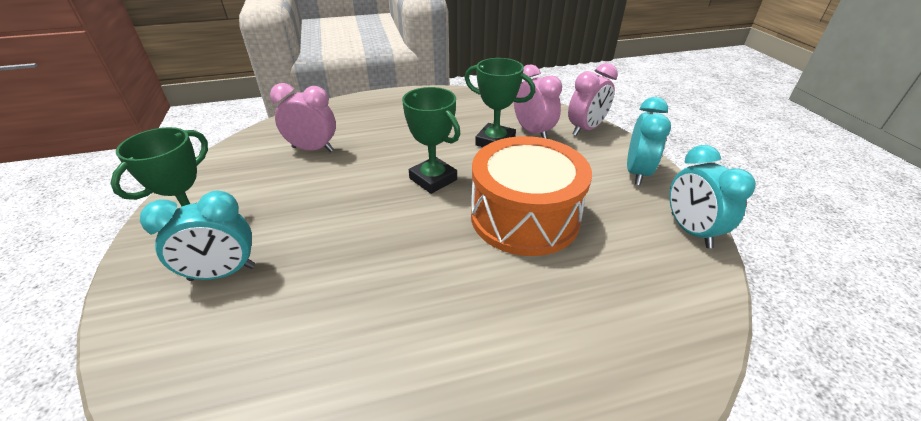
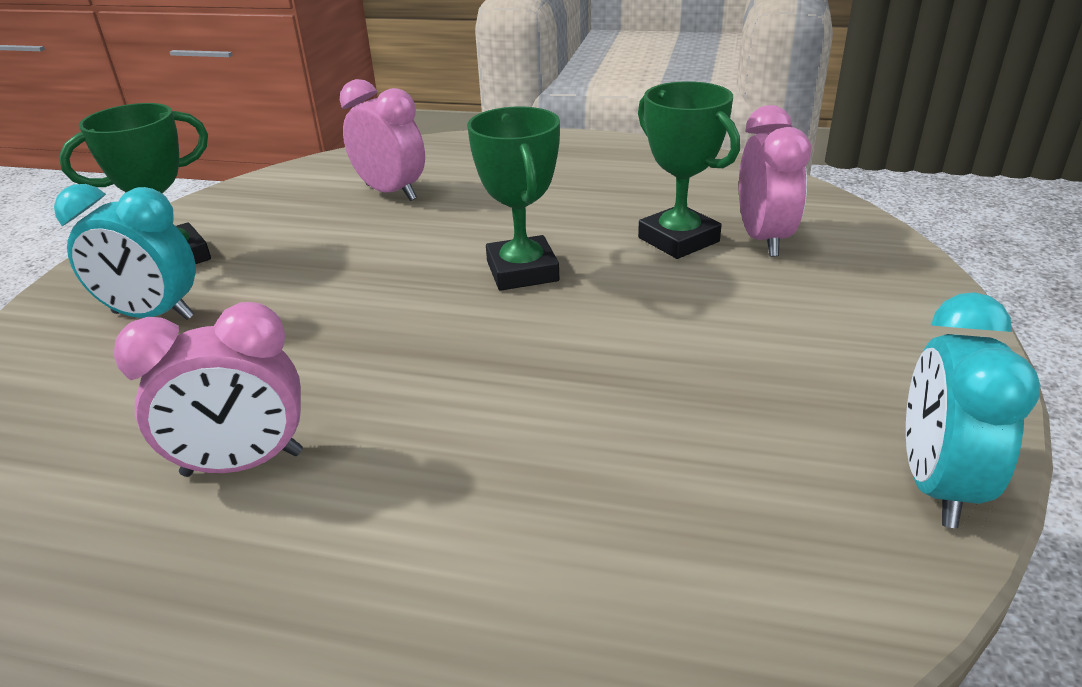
camera: 30 degrees right, 5 degrees down
orange drum [471,136,592,256] -> none
pink clock [568,63,618,136] -> pink clock moved to [114,302,303,477]
turquoise clock [627,97,671,185] -> none

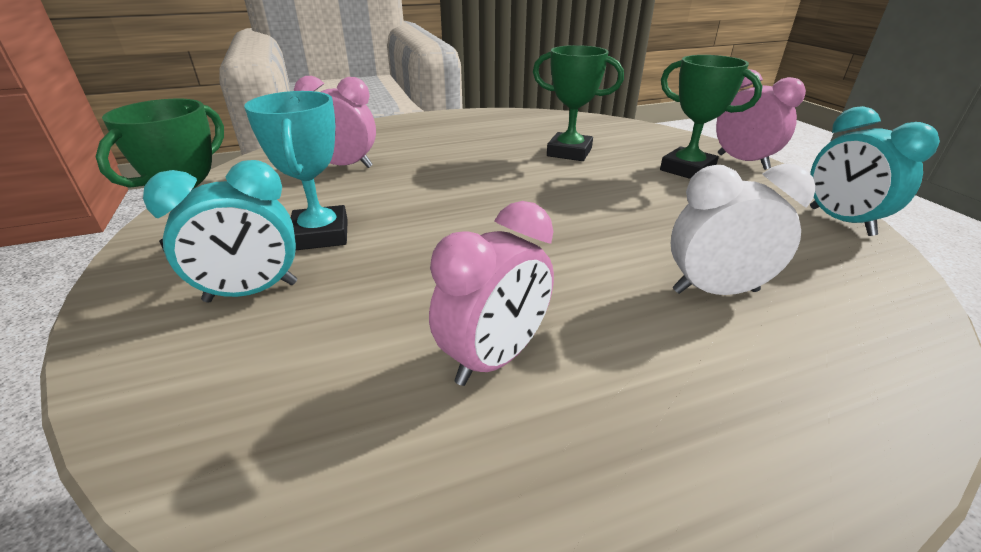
camera: 35 degrees left, 0 degrees up
green trophy [467,107,560,291] -> green trophy moved to [660,55,762,179]
pink clock [739,105,811,257] -> pink clock moved to [716,69,806,170]
none -> turquoise trophy [244,91,348,250]
none -> white clock [671,164,816,295]

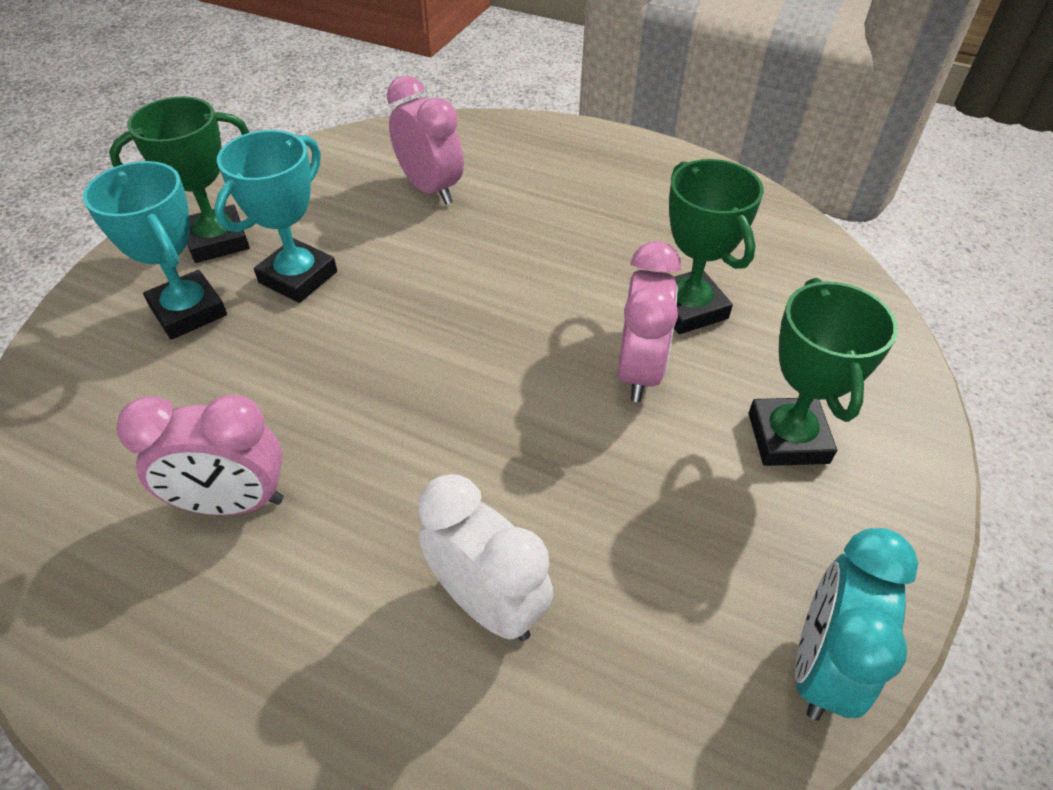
camera: 45 degrees right, 15 degrees up
turquoise clock [143,160,297,303] -> turquoise trophy [83,161,227,340]
pink clock [716,69,806,170] -> pink clock moved to [618,241,681,402]

